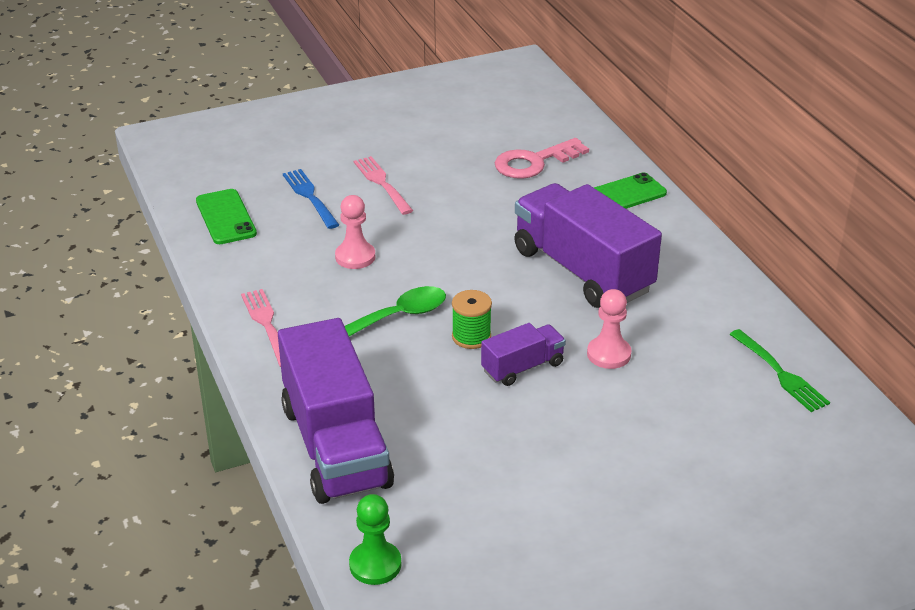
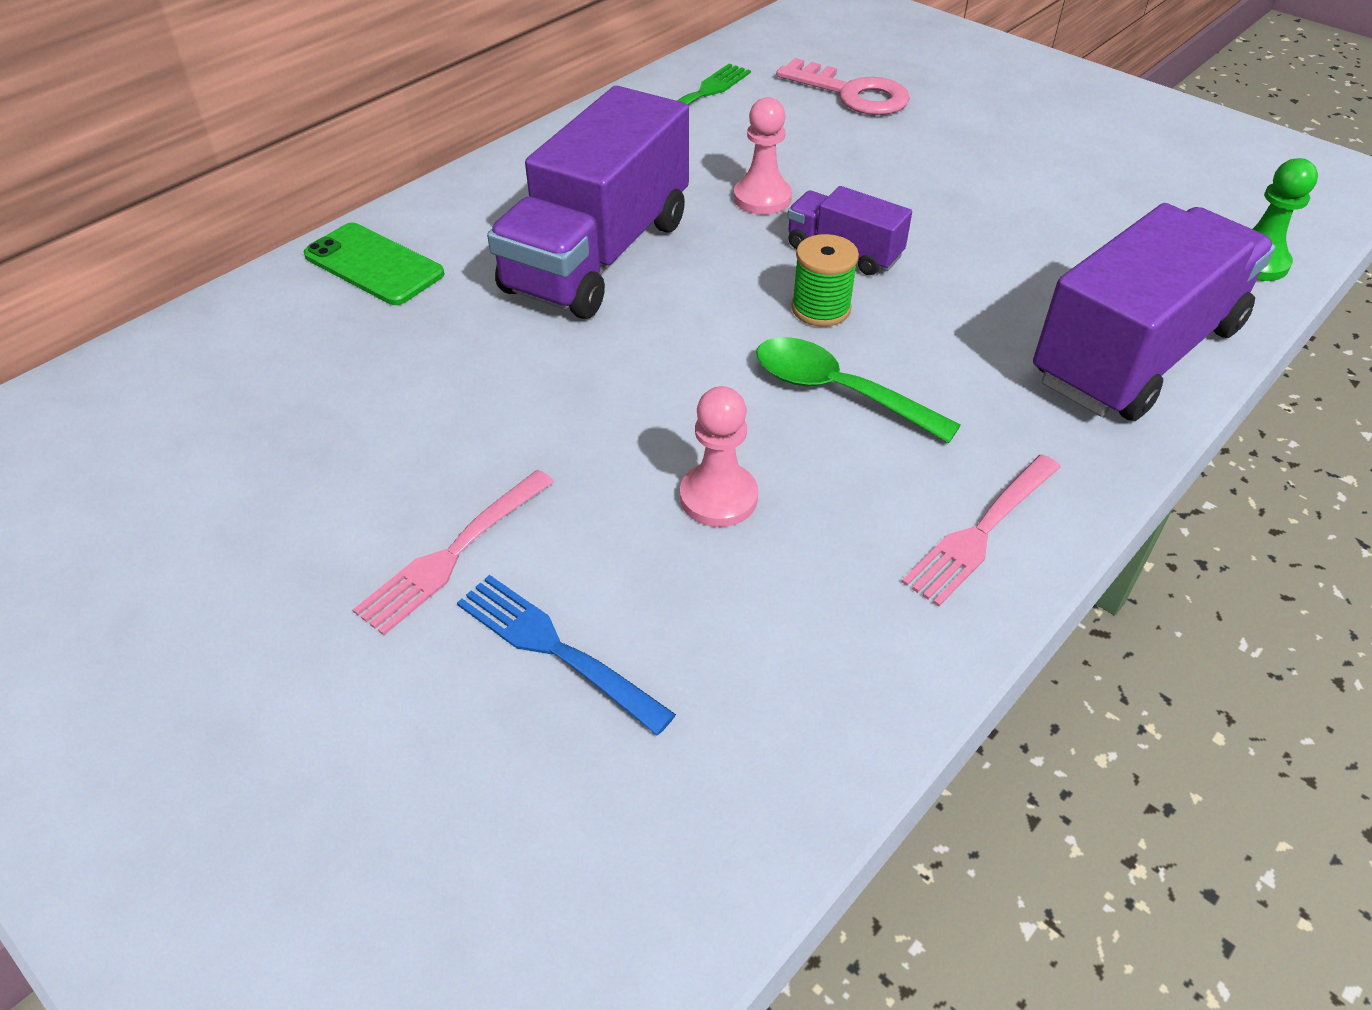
camera: 115 degrees left, 10 degrees up
green phone [196,189,257,244] -> none
blue fork [283,169,339,229] -> blue fork turned 90 degrees clockwise [457,575,676,736]
pink key [495,138,589,179] -> pink key moved to [776,58,910,115]

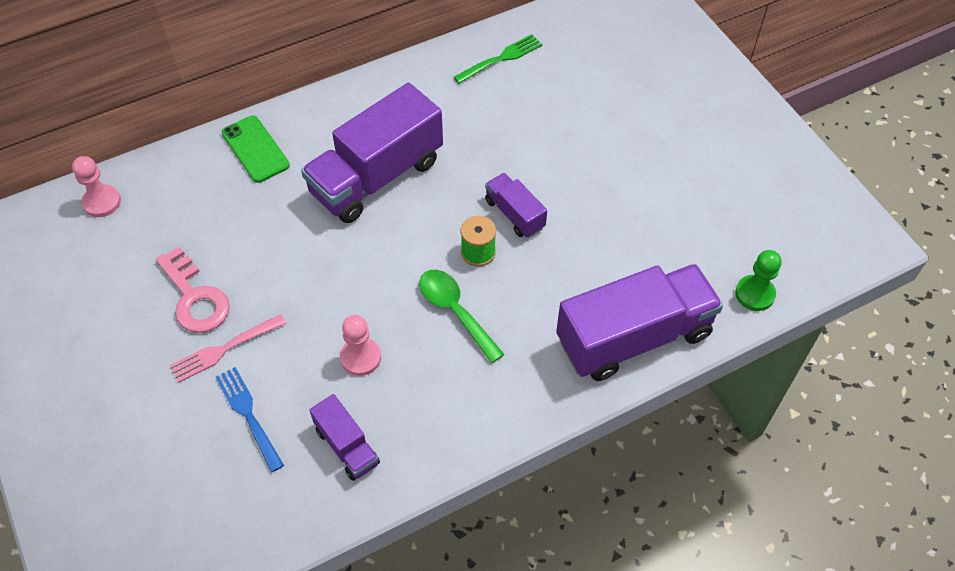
camera: 20 degrees right, 10 degrees up
pink pawn [734,97,792,215] -> pink pawn moved to [72,156,121,217]
pink key [776,58,910,115] -> pink key moved to [156,246,230,333]
pink fork [902,454,1061,607] -> none
none -> purple truck [310,394,380,481]

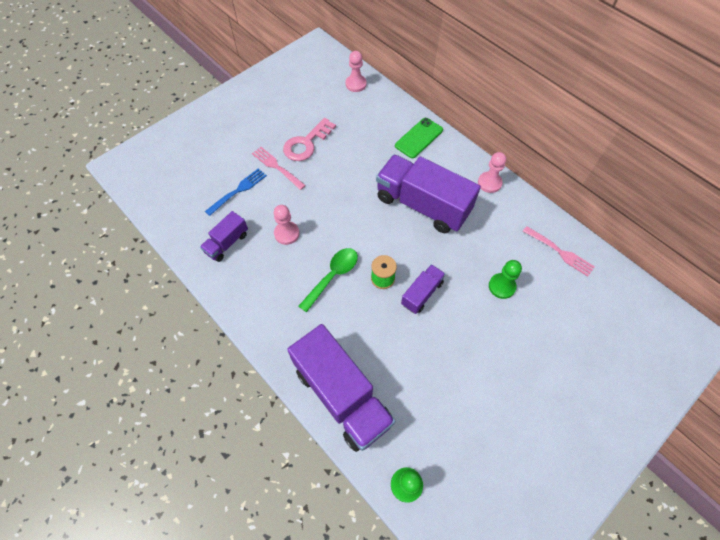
camera: 75 degrees right, 5 degrees up
green fork [454,34,542,84] -> pink fork [523,226,595,277]
none -> pink pawn [478,152,506,193]
none -> green pawn [489,260,522,299]

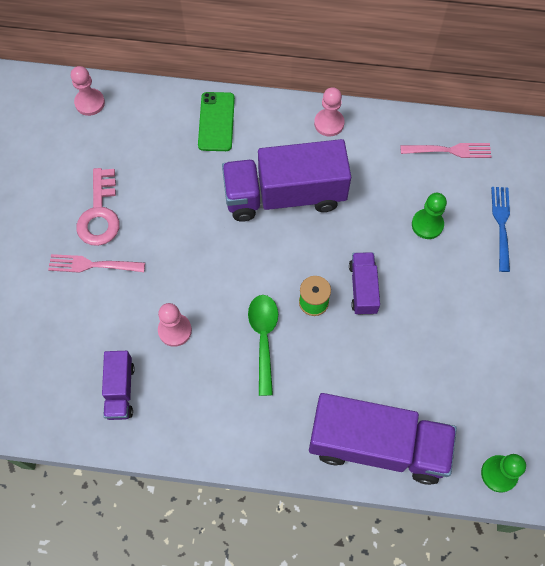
camera: 40 degrees left, 5 degrees up
blue fork [205,168,267,216] -> blue fork moved to [491,187,510,272]

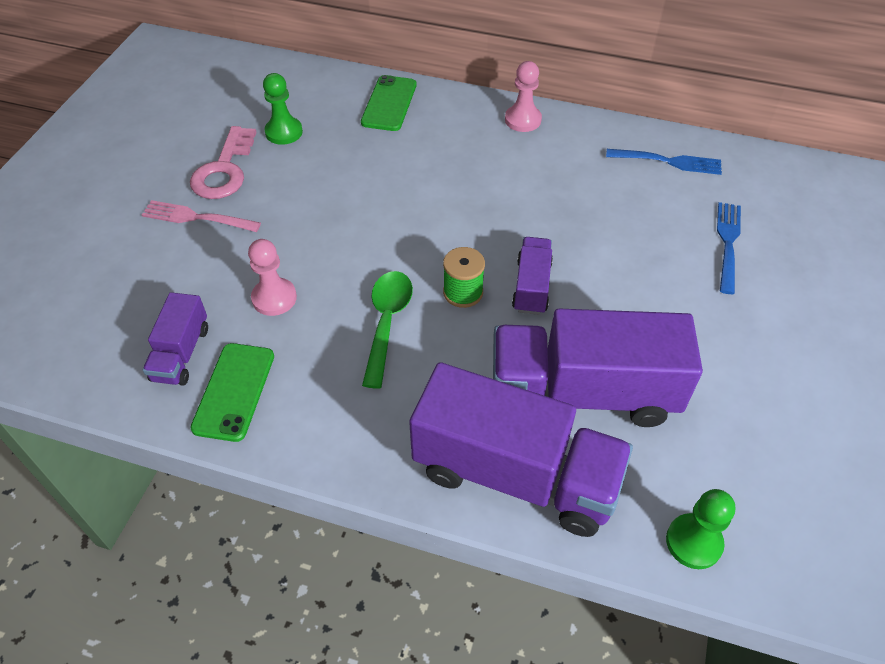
camera: 10 degrees right, 15 degrees down
pink pawn [71,66,105,116] -> none
purple truck [222,139,351,222] -> purple truck moved to [493,309,703,427]
pink fork [400,143,491,158] -> blue fork [606,149,722,175]
green pawn [412,193,447,239] -> green pawn moved to [263,73,303,145]
none -> green phone [190,343,274,442]

